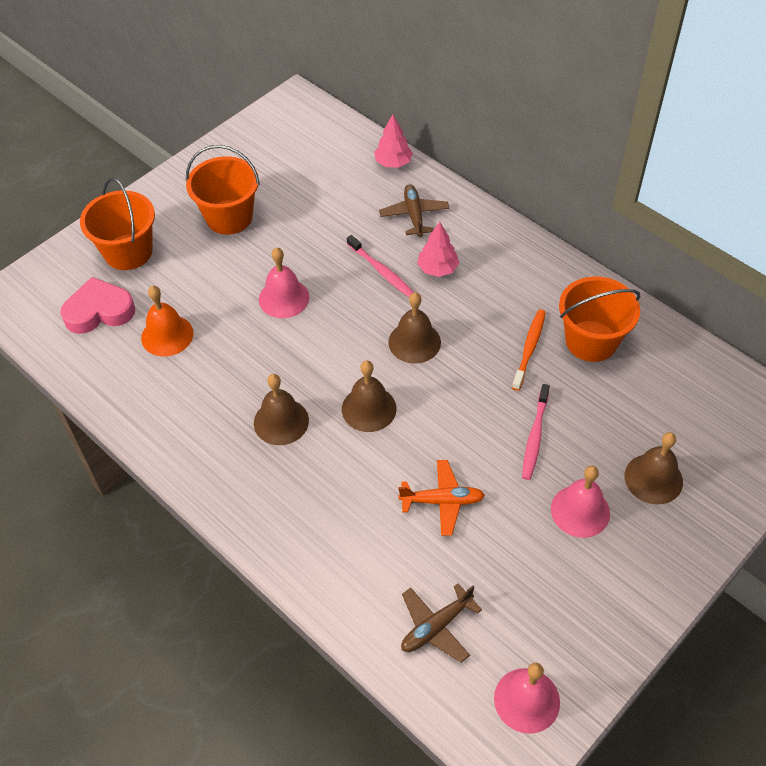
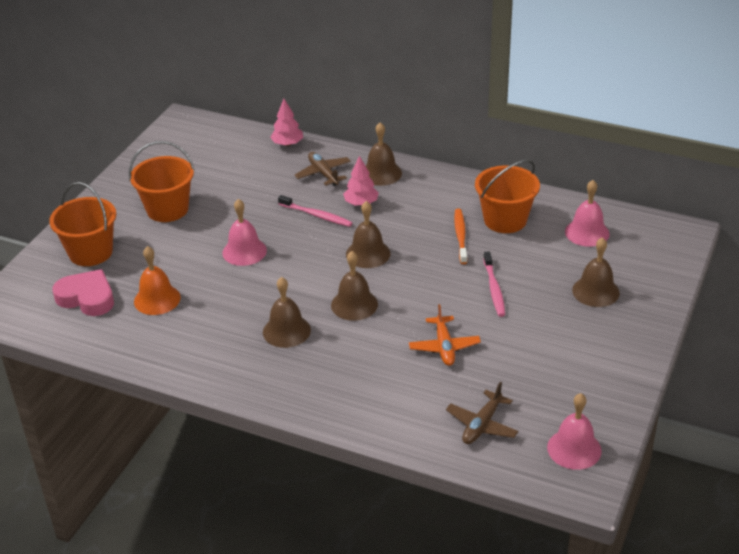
camera: 20 degrees left, 15 degrees down
pink heart [60,277,135,334] -> pink heart turned 60 degrees clockwise [52,269,114,316]
orange plane [398,460,485,536] -> orange plane turned 105 degrees clockwise [409,304,481,366]
pink bell [551,466,610,538] -> pink bell moved to [565,180,610,247]
none -> brown bell [366,122,402,186]

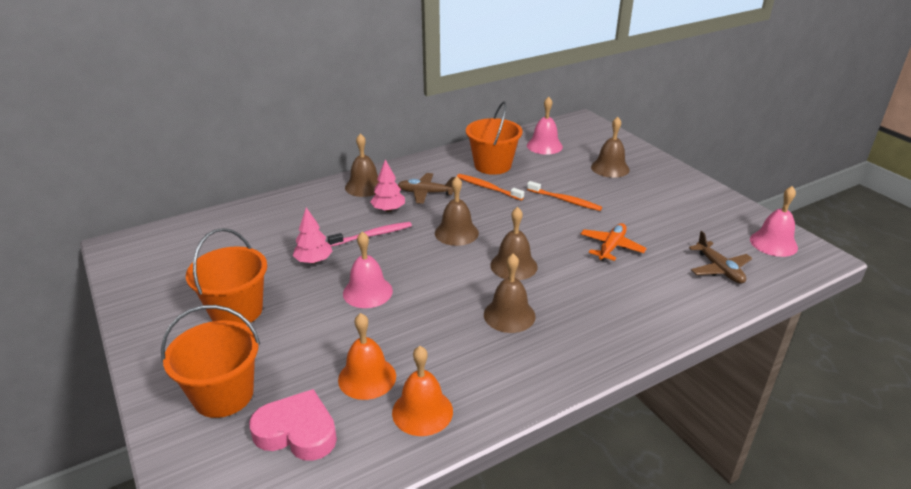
camera: 55 degrees left, 5 degrees down
pink heart [52,269,114,316] -> pink heart turned 45 degrees clockwise [249,389,337,461]
pink tree [270,99,303,146] -> pink tree moved to [293,207,333,263]
brown plane [294,152,351,186] -> brown plane moved to [398,173,455,204]
orange plane [409,304,481,366] -> orange plane turned 90 degrees counterclockwise [580,223,647,261]
pink toothbrush [483,252,505,317] -> orange toothbrush [527,181,602,211]
none -> orange bell [392,346,453,436]

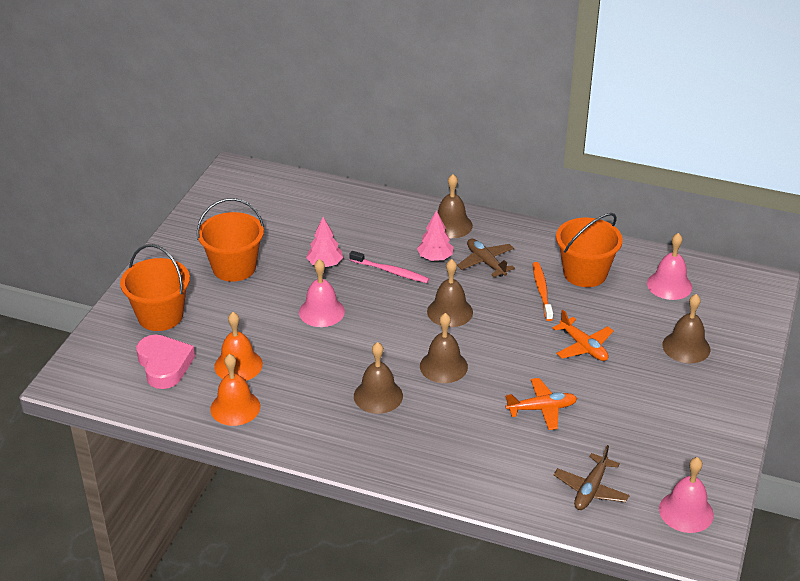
camera: 50 degrees right, 5 degrees up
orange toothbrush [527,181,602,211] -> orange plane [552,310,614,361]

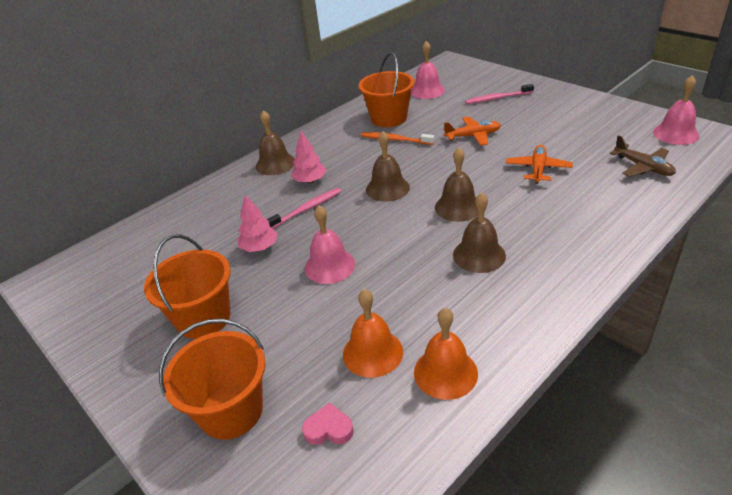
camera: 60 degrees left, 0 degrees up
pink heart [136,335,195,389] -> pink heart [302,402,354,445], size x0.54
brown plane [457,238,515,277] -> none
brown bell [662,294,710,363] -> pink toothbrush [465,84,534,104]

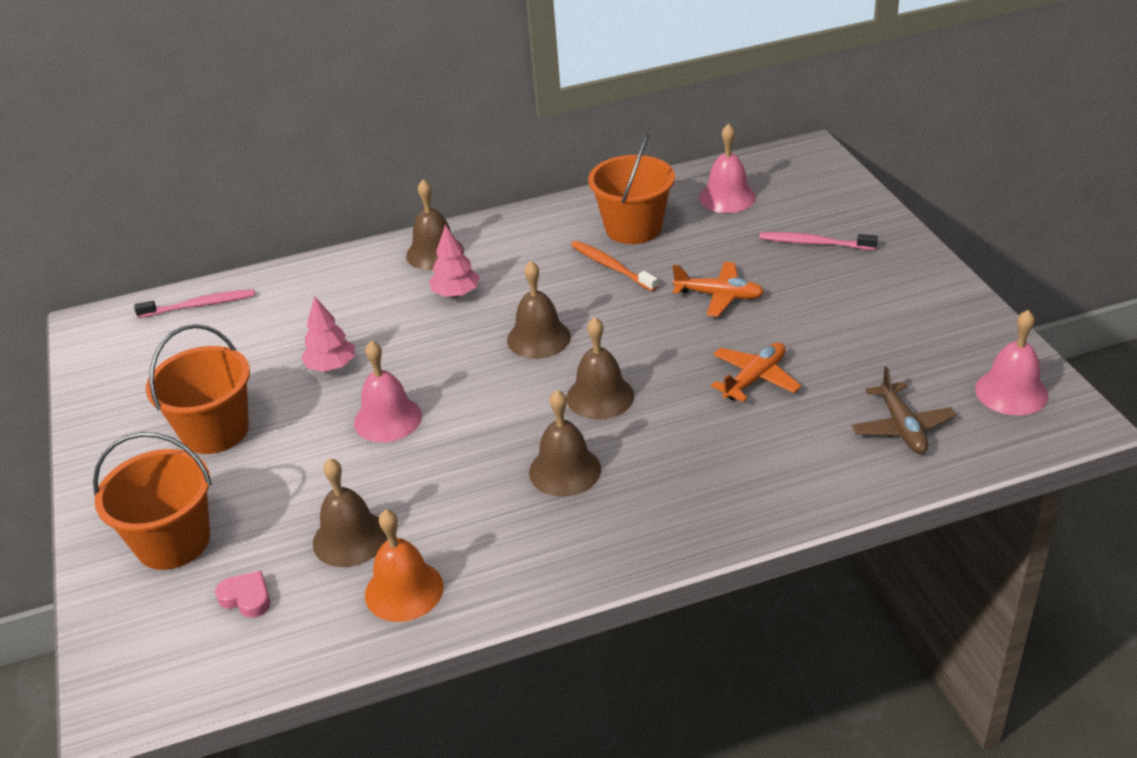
camera: 25 degrees right, 0 degrees up
pink toothbrush [267,188,341,228] -> pink toothbrush moved to [134,289,255,318]
orange bell [343,289,403,378] -> brown bell [313,458,388,567]

